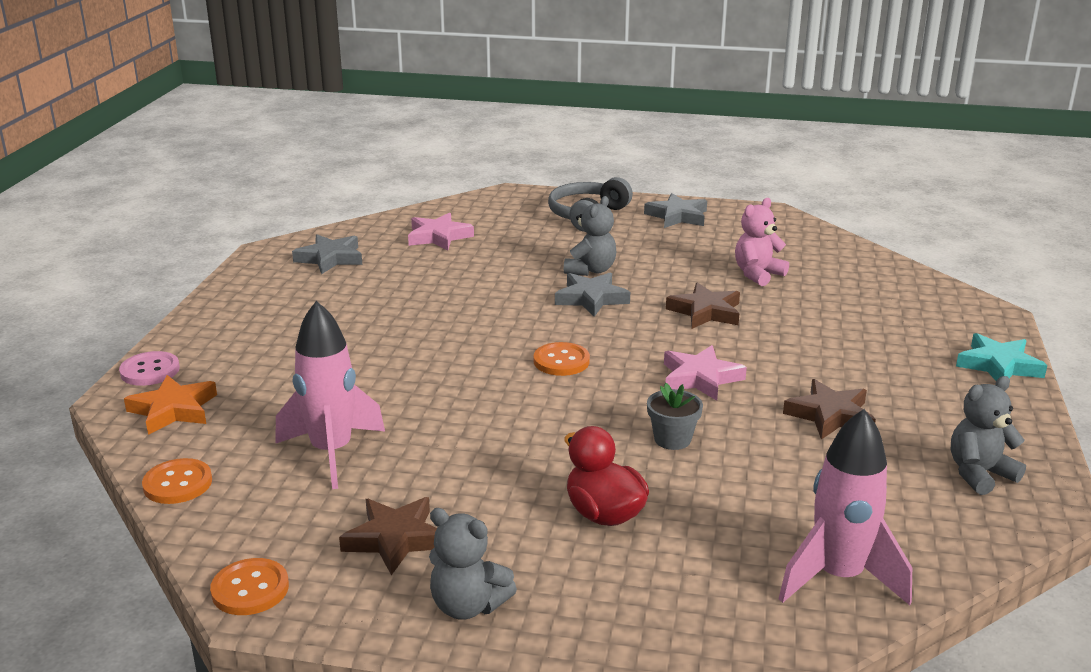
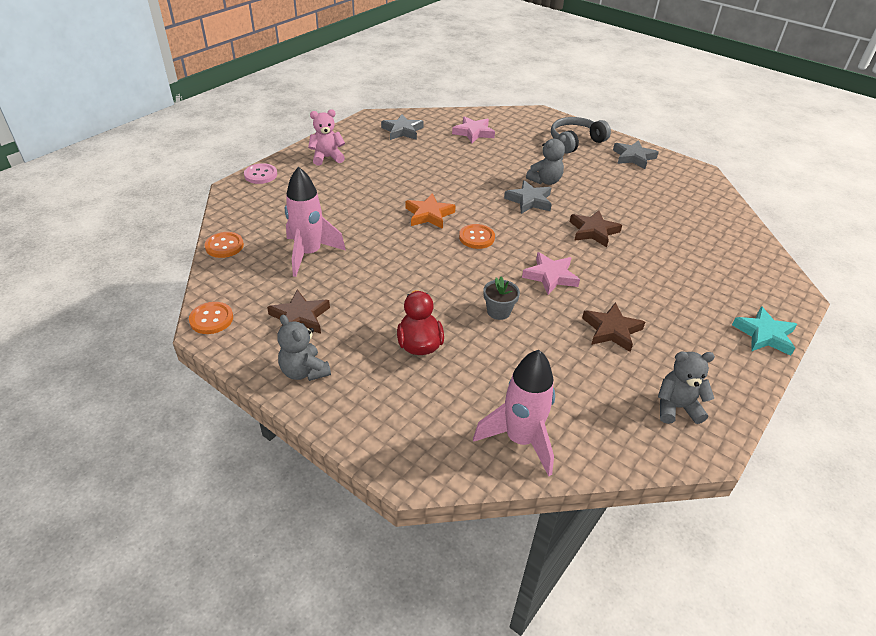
camera: 25 degrees right, 15 degrees up
orange star [124,375,217,435] -> orange star moved to [405,193,456,229]
pink teddy bear [735,198,789,286] -> pink teddy bear moved to [308,109,345,166]

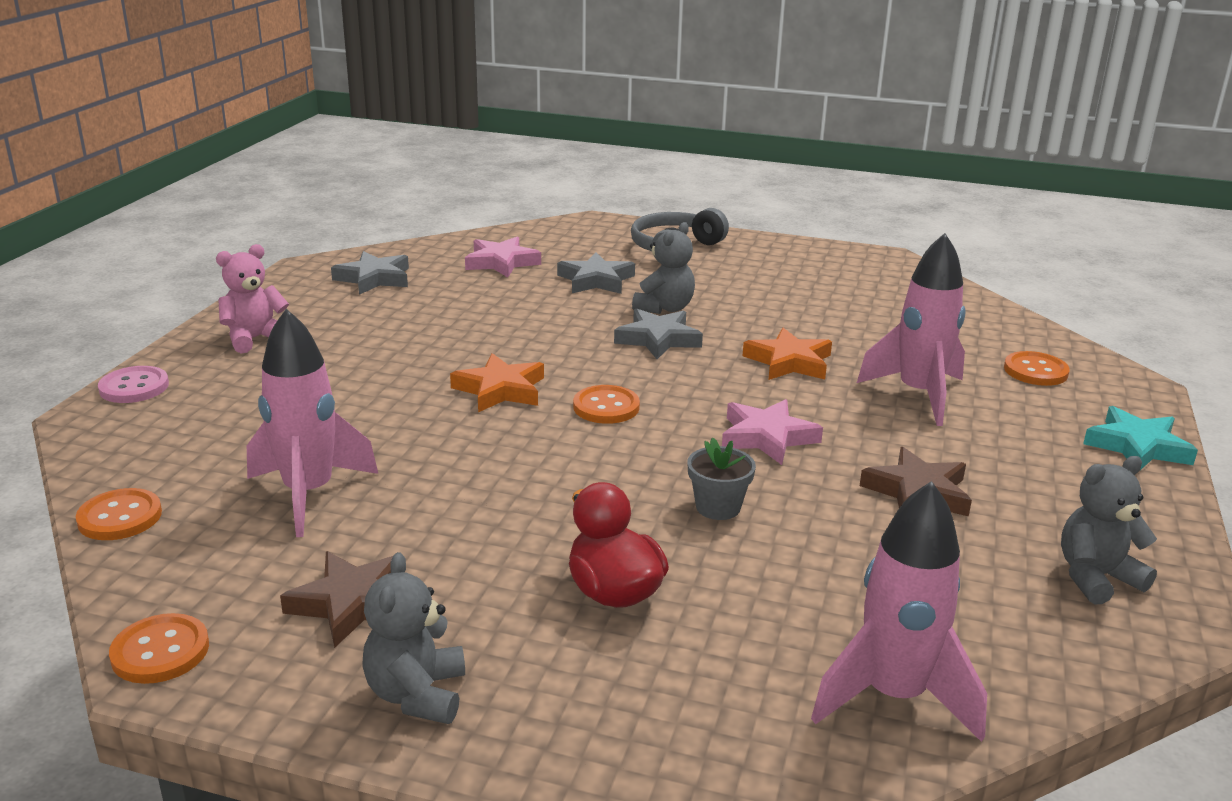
camera: 20 degrees left, 15 degrees down
grey teddy bear [277,315,331,381] -> grey teddy bear turned 60 degrees clockwise [362,552,465,724]
brown star [570,210,622,247] -> orange star [743,328,832,380]
grey star [613,140,659,169] -> grey star moved to [557,252,635,294]
none -> pink rocket [857,233,966,426]
none -> orange button [1004,351,1070,386]

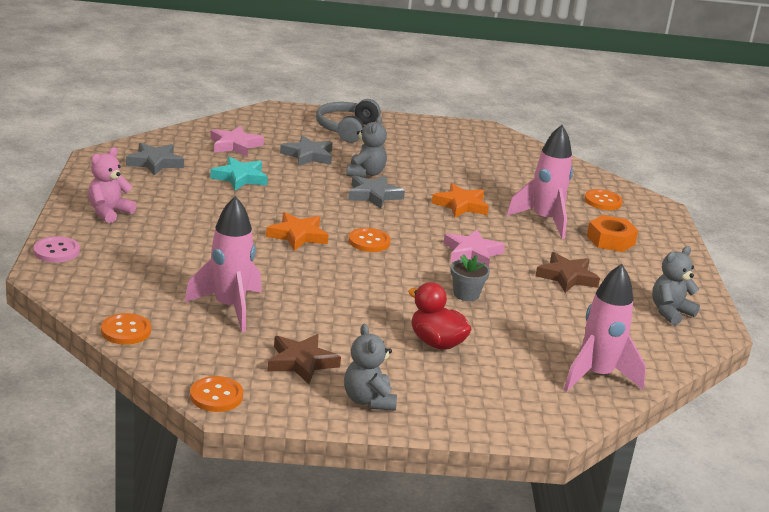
camera: 20 degrees left, 0 degrees up
turquoise star [1083,406,1198,470] -> turquoise star moved to [210,157,268,191]
none -> orange nut [587,215,638,252]

